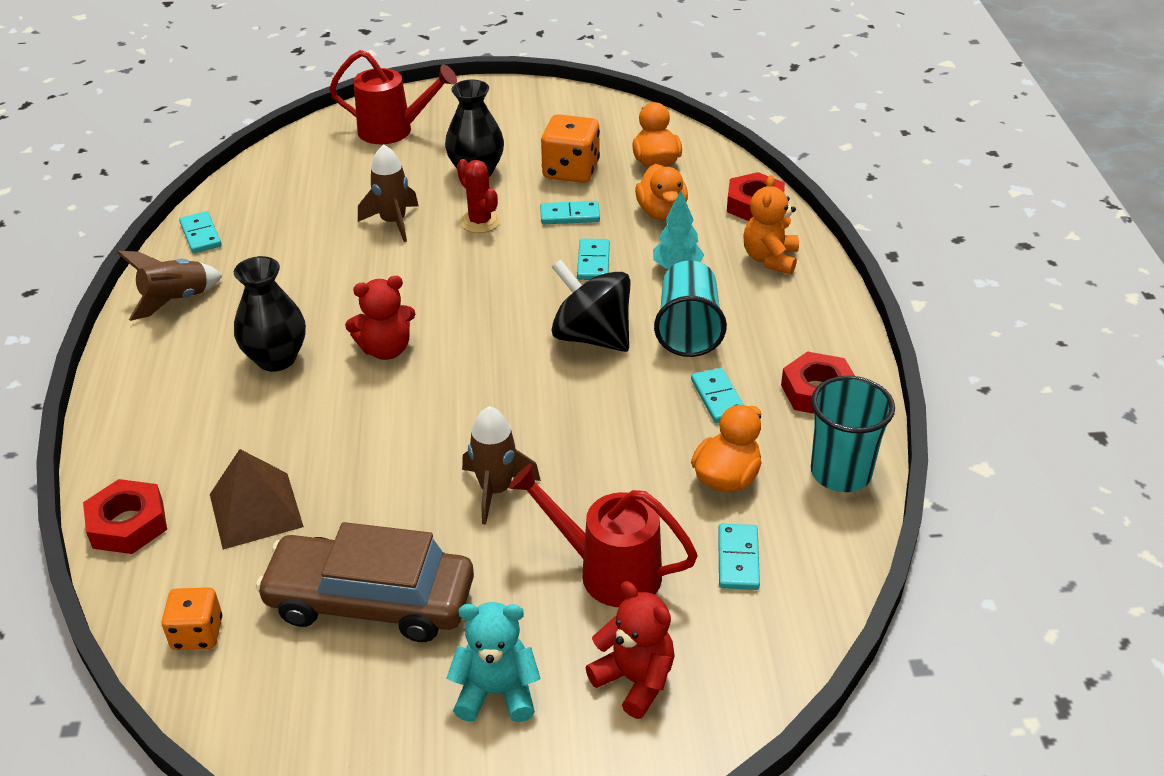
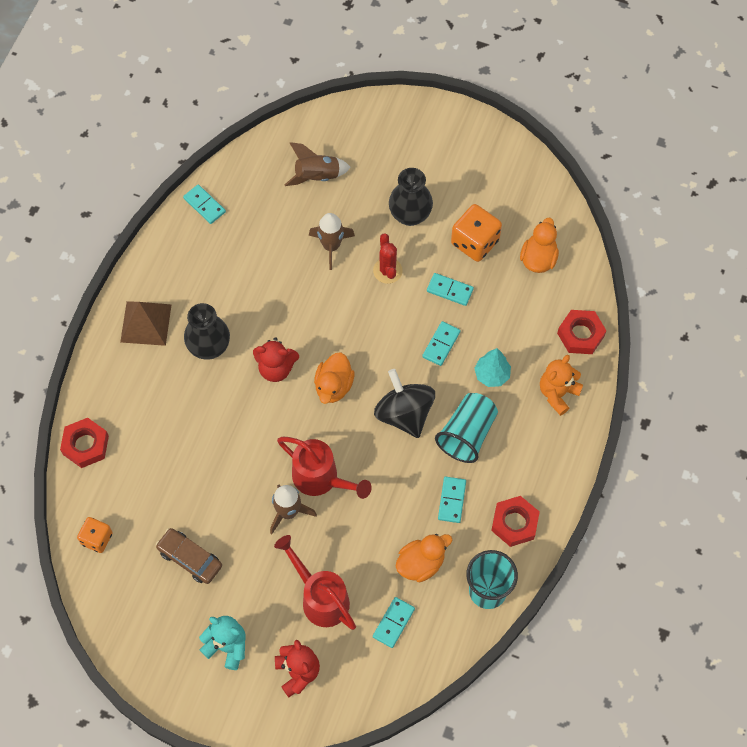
camera: 25 degrees right, 25 degrees up
brown rocket [117,251,223,321] -> brown rocket moved to [284,142,351,186]
turquoise domino [179,211,222,253] -> turquoise domino turned 45 degrees counterclockwise [183,184,226,224]
brown pyramid [210,449,304,550] -> brown pyramid moved to [120,301,172,346]
brown car [256,522,474,642] -> brown car [156,528,222,584], size x0.58
red watering can [329,50,457,144] -> red watering can moved to [277,437,372,499]
orange duck [635,164,688,221] -> orange duck moved to [314,352,355,404]

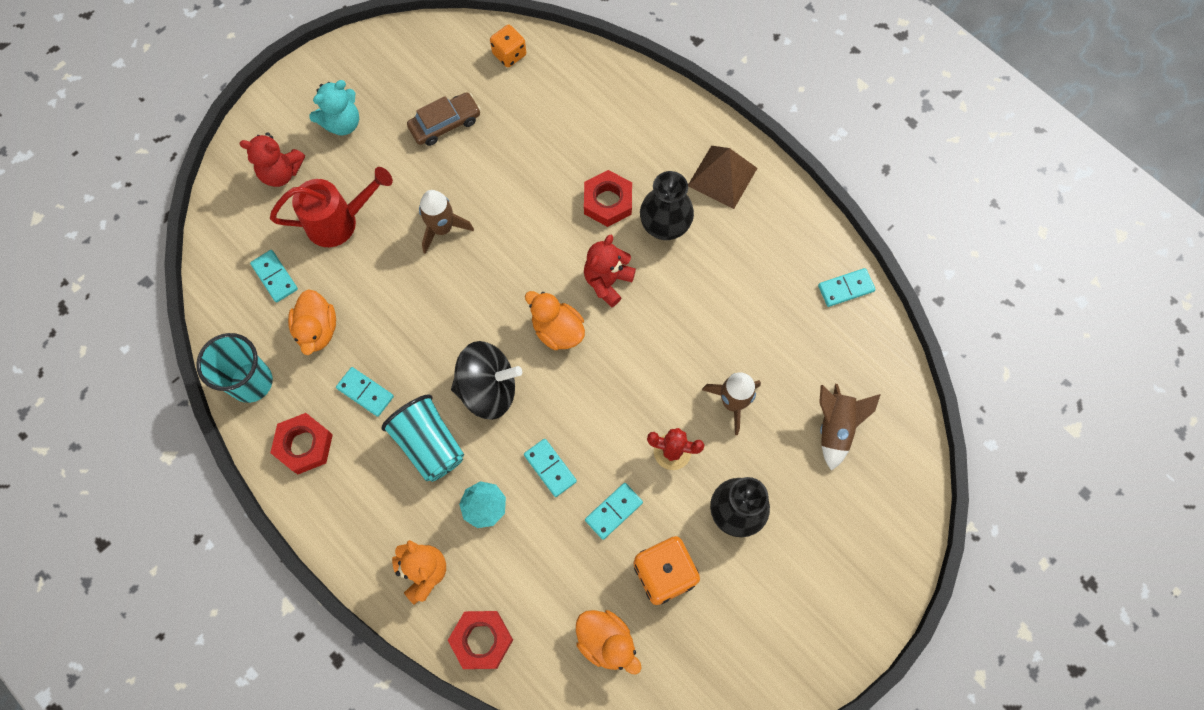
camera: 115 degrees right, 5 degrees up
red nut [60,418,109,468] -> red nut moved to [584,170,632,227]
red watering can [277,437,372,499] -> none

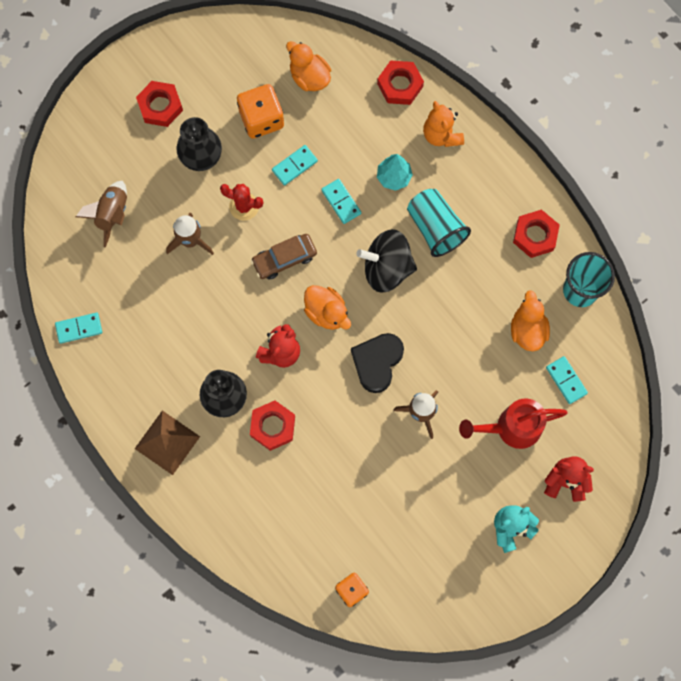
camera: 175 degrees left, 5 degrees up
turquoise domino [336,367,394,417] -> none
brown car [407,92,481,146] -> brown car moved to [251,234,317,280]
none -> red nut [136,81,183,127]
none -> black heart [351,333,404,393]

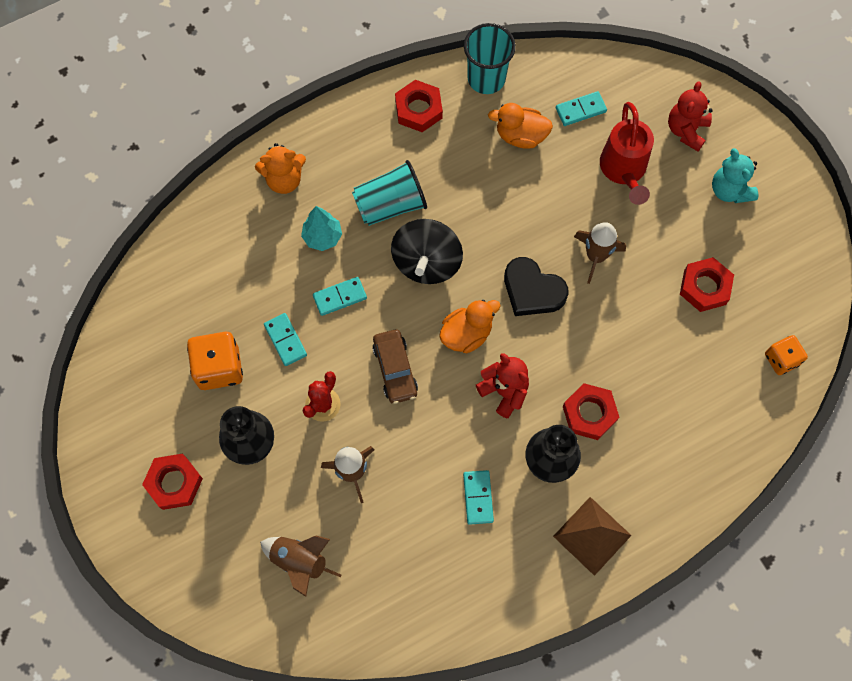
camera: 80 degrees left, 5 degrees down
turquoise domino [55,313,102,344] -> turquoise domino moved to [463,470,494,525]
orange duck [286,41,331,91] -> none
red nut [377,60,424,105] -> red nut moved to [680,257,734,312]

